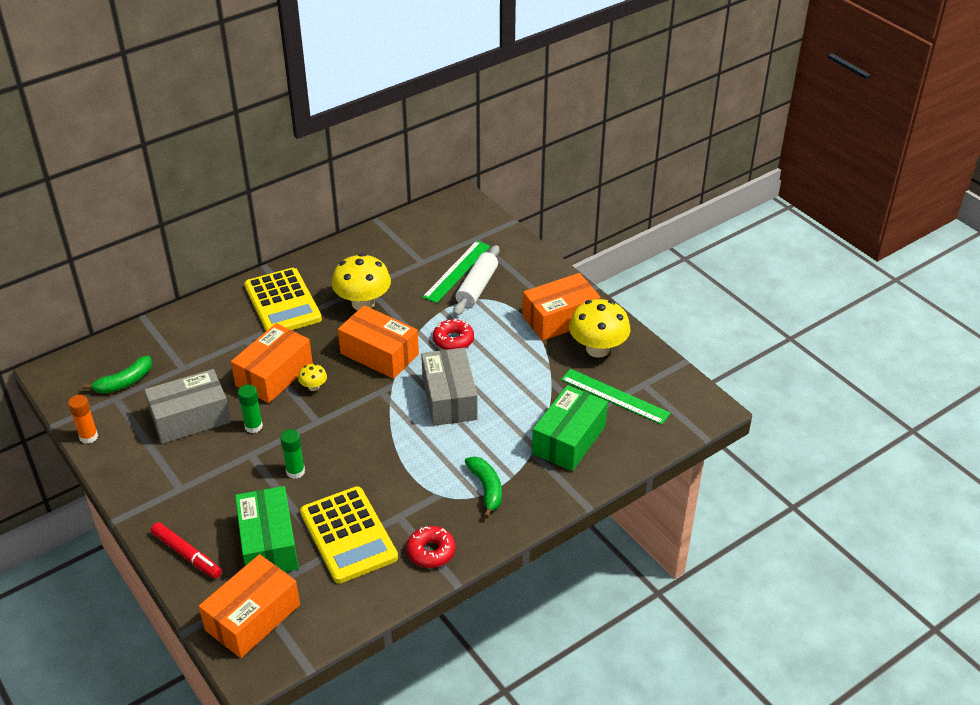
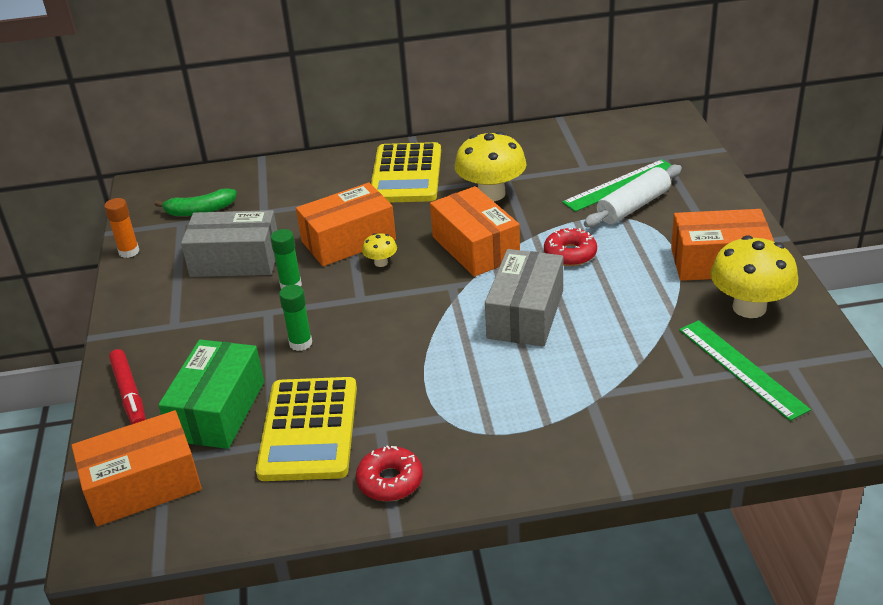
camera: 30 degrees right, 5 degrees down
green banana [465,456,502,518] -> none
green box [532,385,608,471] -> none

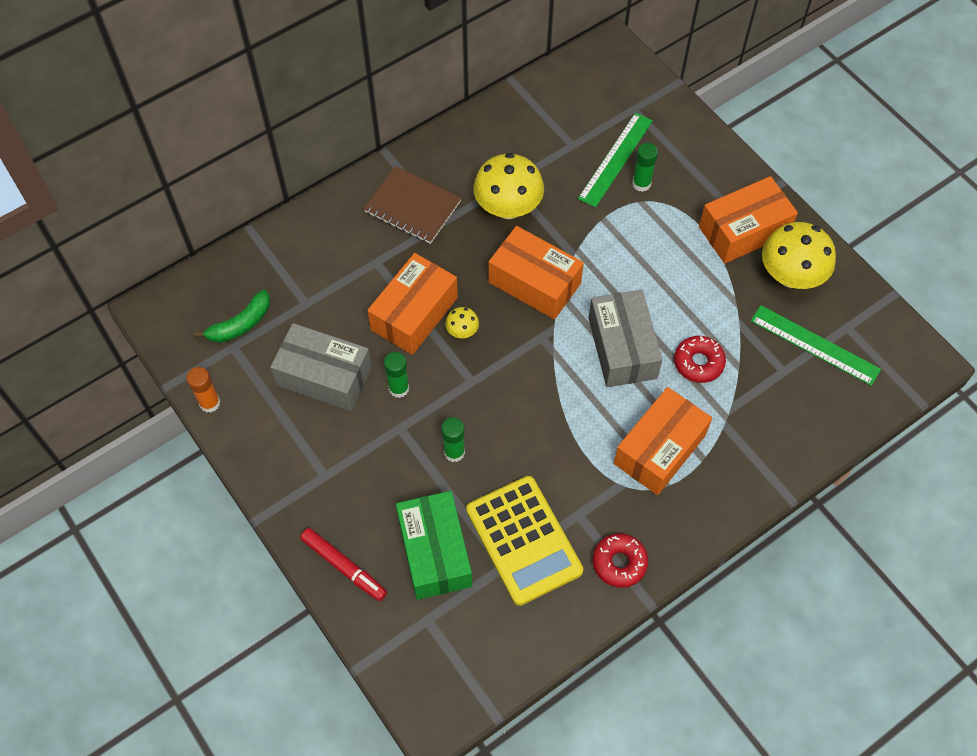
camera: 30 degrees left, 25 degrees up
orange box [72,410,202,526] -> orange box moved to [614,387,712,495]
grey box [181,210,277,277] -> grey box turned 45 degrees clockwise [270,323,372,411]
yellow calculator [371,142,441,202] -> brown notebook [364,166,462,244]
red donut [544,228,597,266] -> red donut moved to [674,336,726,383]
white rolling pin [584,165,682,228] -> green glue stick [632,143,658,192]

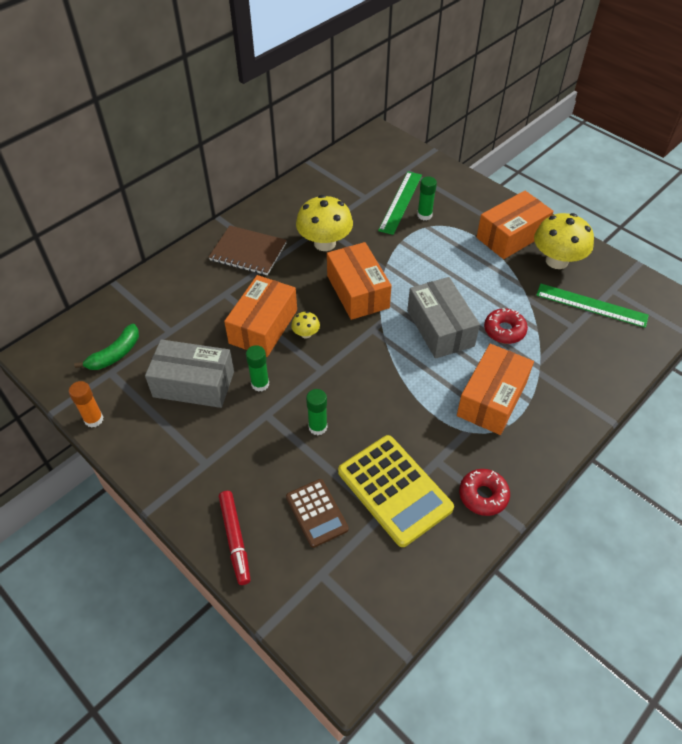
camera: 10 degrees left, 10 degrees down
red marker [300,528,387,601] -> red marker turned 45 degrees clockwise [219,491,251,585]
green box [396,491,472,600] -> brown calculator [286,479,349,548]
orange box [489,226,584,319] -> orange box turned 45 degrees clockwise [327,242,392,320]

